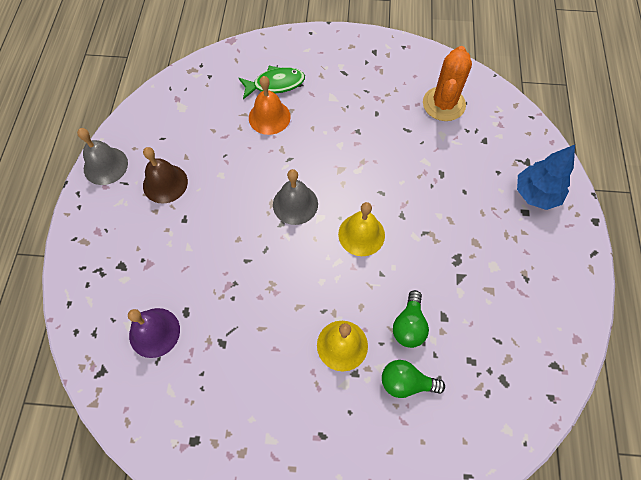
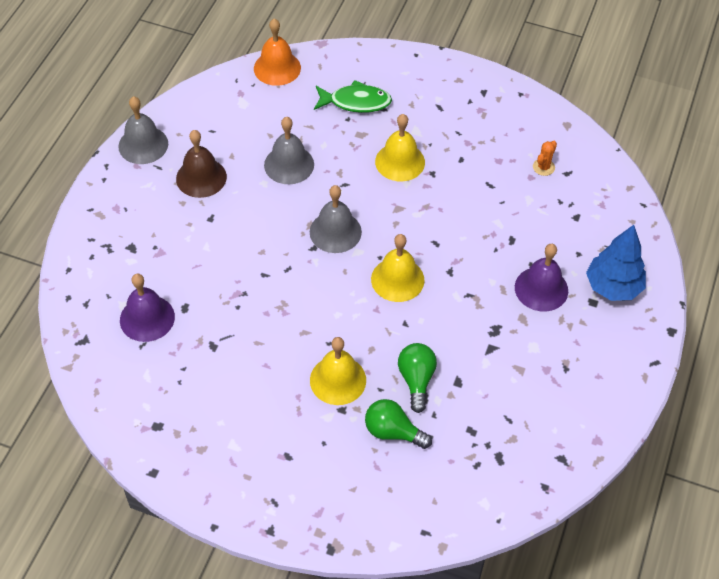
camera: 15 degrees right, 10 degrees down
orange bell [249,76,291,135] -> orange bell moved to [254,18,301,86]
green light bulb [393,290,429,348] -> green light bulb turned 150 degrees clockwise [398,343,437,413]
orange cactus [423,46,472,121] -> orange cactus [533,141,557,176], size x0.43
none -> grey bell [264,117,314,184]
none -> yellow bell [375,114,425,181]
none -> purple bell [515,244,568,312]

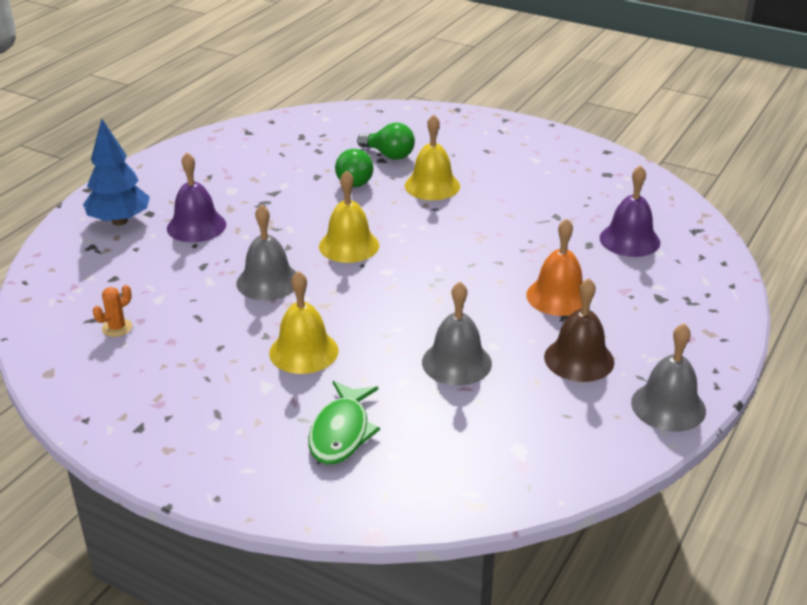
camera: 170 degrees left, 20 degrees down
orange bell [254,18,301,86] -> orange bell moved to [526,218,583,316]
grey bell [310,185,362,253] -> grey bell moved to [236,204,297,300]
green fish [314,80,392,113] -> green fish turned 90 degrees counterclockwise [308,381,380,464]

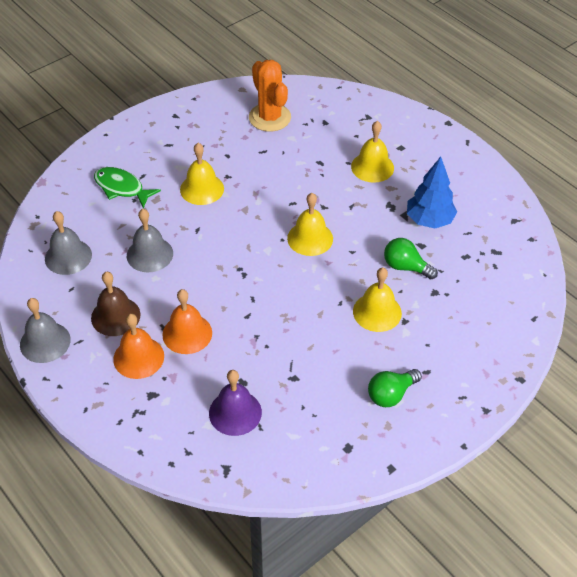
camera: 110 degrees right, 15 degrees up
blue tree [83,119,150,225] -> blue tree moved to [407,157,457,228]
orange cactus [93,285,132,337] -> orange cactus [249,60,291,132], size x2.31
purple bell [167,152,226,242] -> yellow bell [351,121,394,183]
grey bell [236,204,297,300] -> grey bell moved to [45,211,92,275]
green light bulb [357,123,415,160] -> green light bulb moved to [368,369,422,407]
none -> orange bell [113,314,164,379]

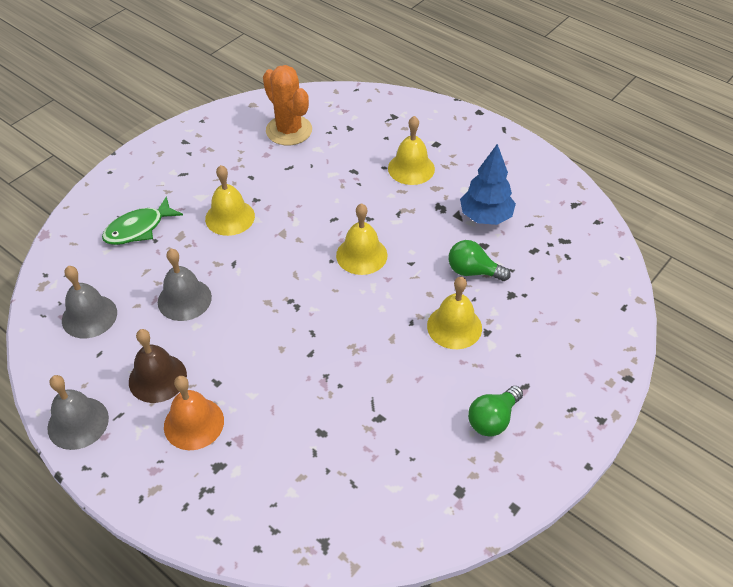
camera: 10 degrees left, 0 degrees up
green fish [94,167,161,208] -> green fish turned 60 degrees counterclockwise [102,196,183,245]
orange bell [162,289,212,354] -> none
purple bell [209,370,262,436] -> none

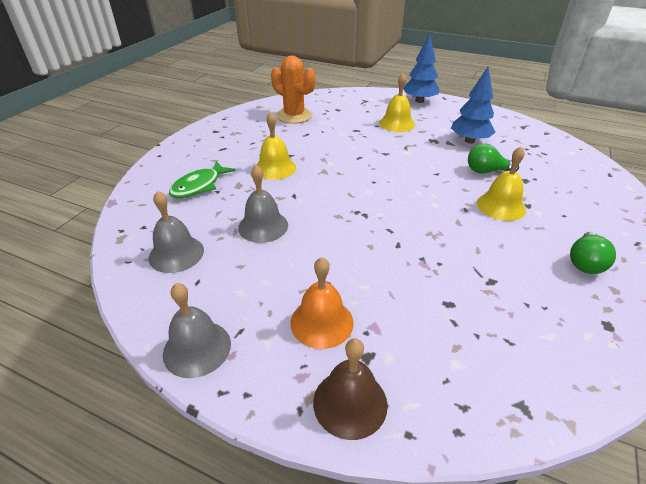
camera: 15 degrees left, 10 degrees down
brown bell [129,329,187,403] -> brown bell moved to [313,338,388,440]
yellow bell [336,203,388,275] -> none
none -> blue tree [404,34,440,103]

